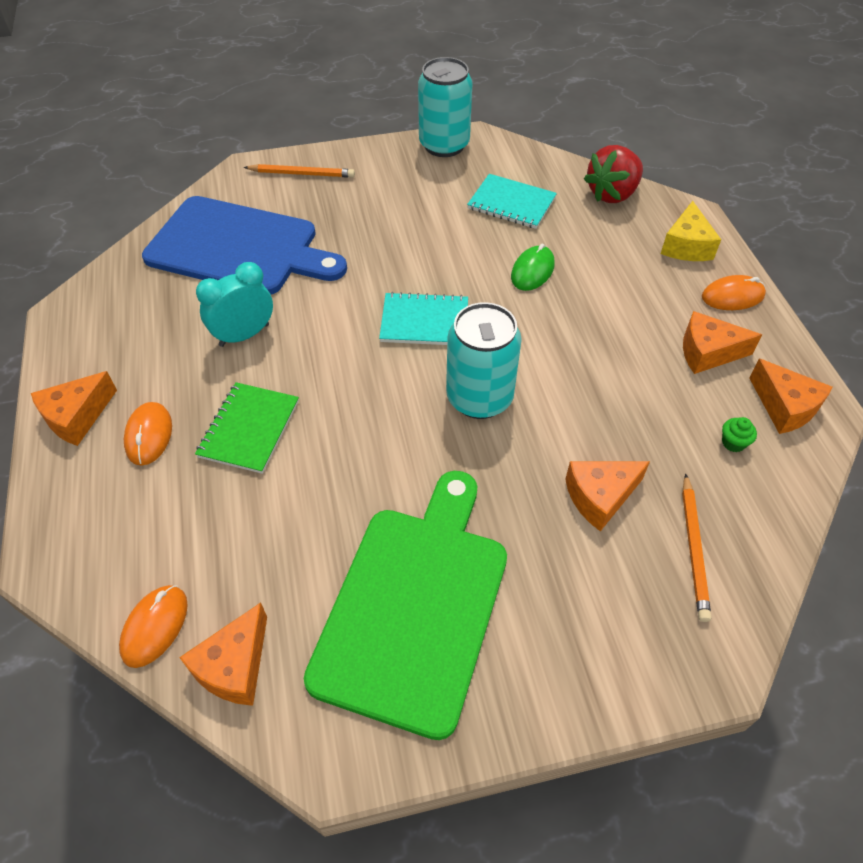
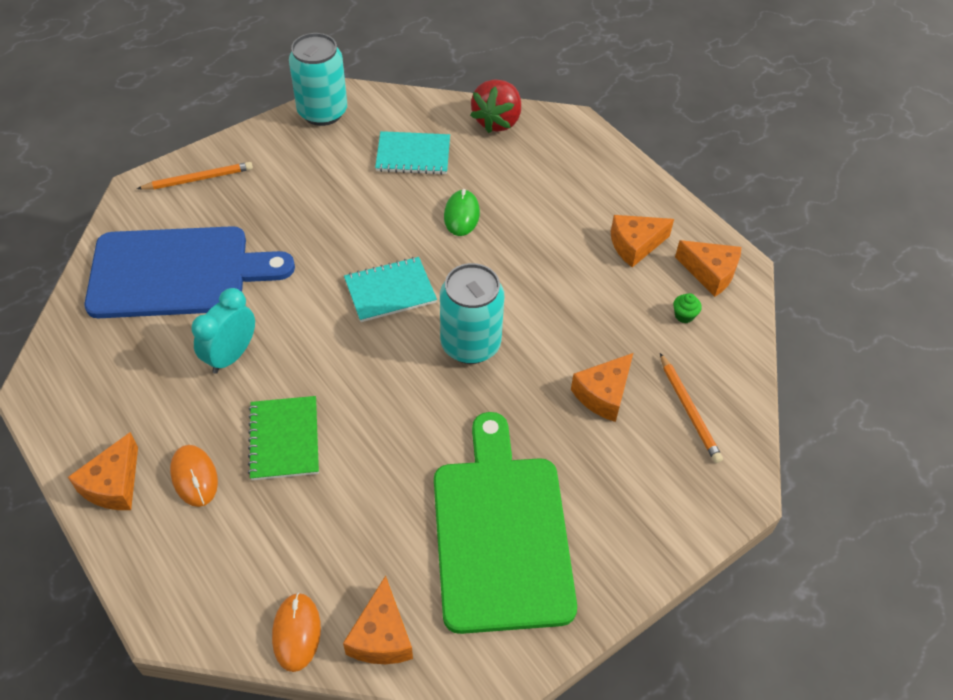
camera: 25 degrees left, 0 degrees up
yellow cheese [661,201,721,261] -> none
orange mouse [702,275,766,310] -> none

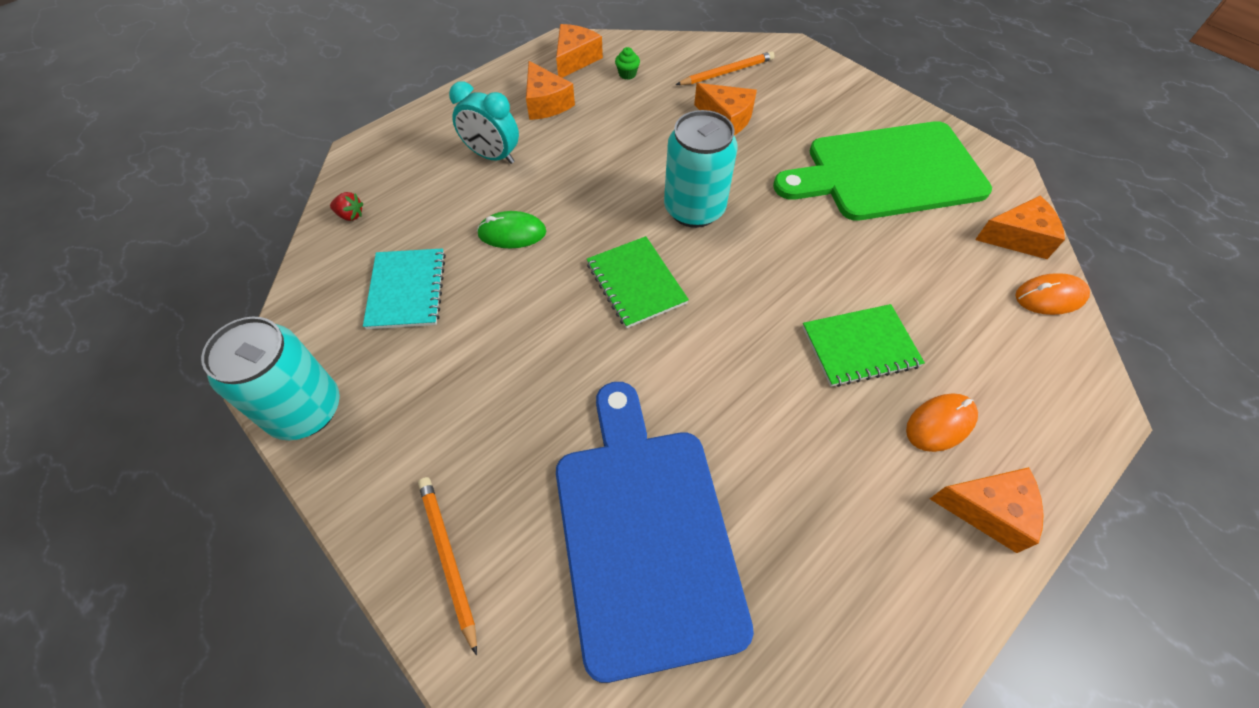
camera: 95 degrees left, 5 degrees up
turquoise clock [191,288,255,374] -> turquoise clock moved to [449,81,519,164]
turquoise notebook [344,257,437,322] -> green notebook [587,236,689,328]
red strawberry [470,79,521,133] -> red strawberry [330,192,363,221], size x0.44

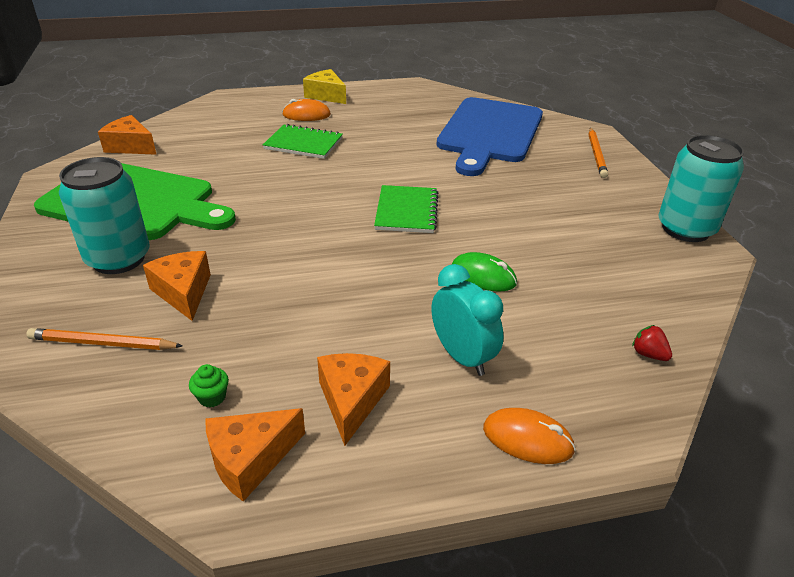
camera: 150 degrees left, 20 degrees down
turquoise notebook [363,248,446,329] -> none
turquoise can [664,110,737,228] -> turquoise can moved to [59,157,149,274]
orange cheese [930,467,1044,553] -> yellow cheese [303,69,346,104]
orange mouse [1015,273,1090,315] -> orange mouse moved to [483,408,576,464]

